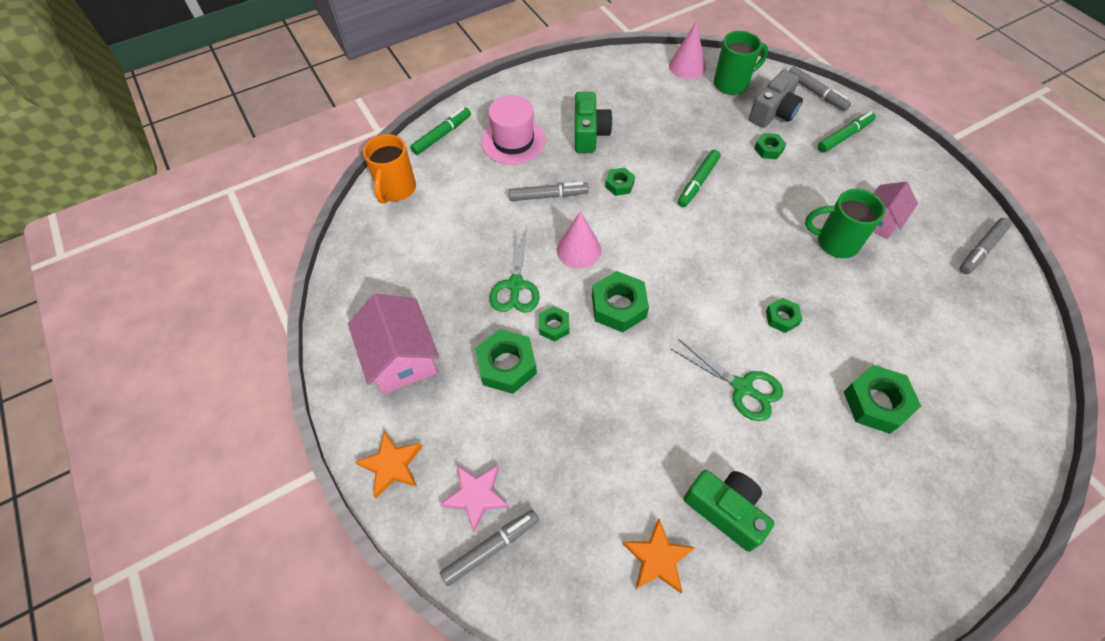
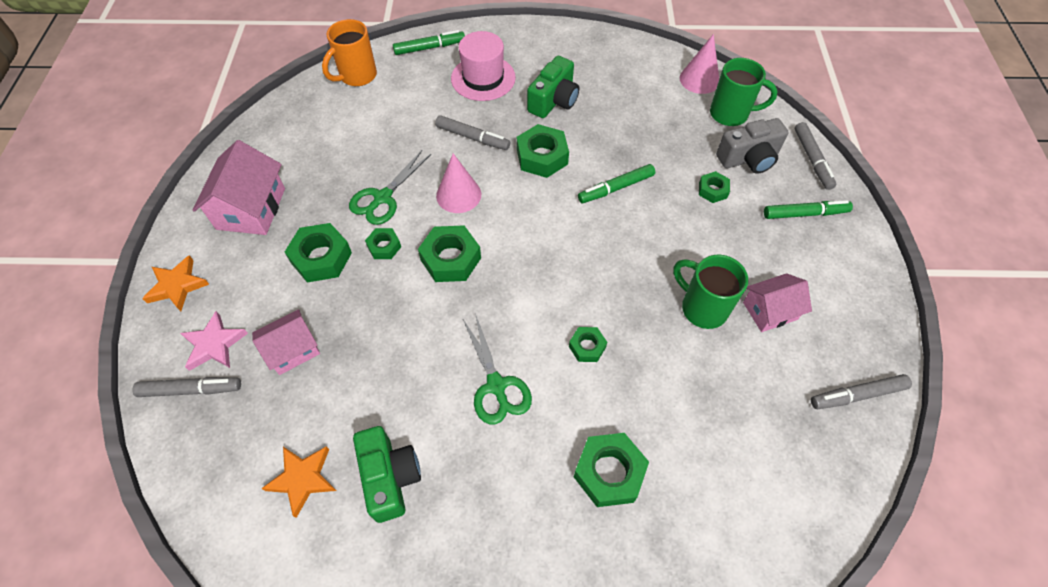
camera: 30 degrees right, 0 degrees up
green nut [605,168,635,196] -> green nut [517,124,569,178], size x1.76
none -> pink house [252,309,320,375]

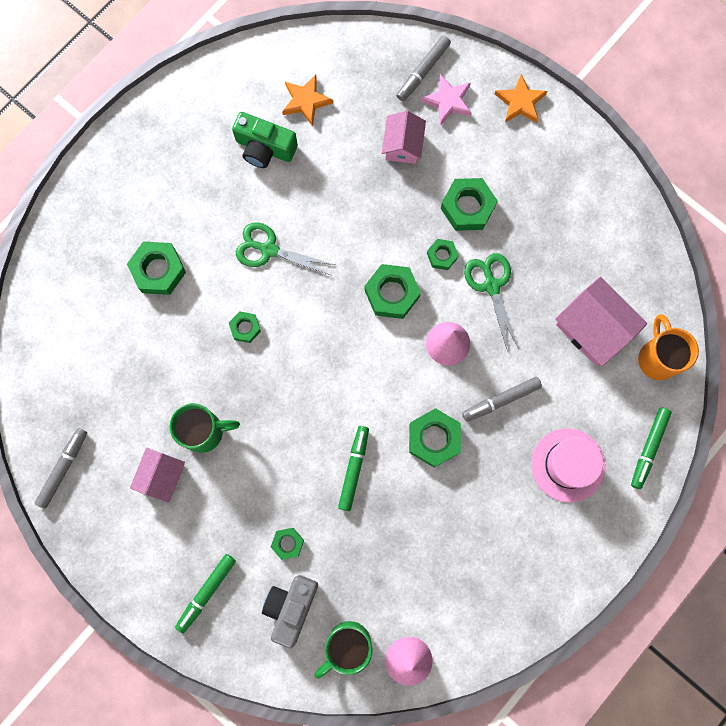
camera: 130 degrees right, 20 degrees up
pink house [193,140,285,235] -> pink house moved to [555,277,647,366]
green camera [527,56,579,118] -> none
grey marker [795,122,836,190] -> none

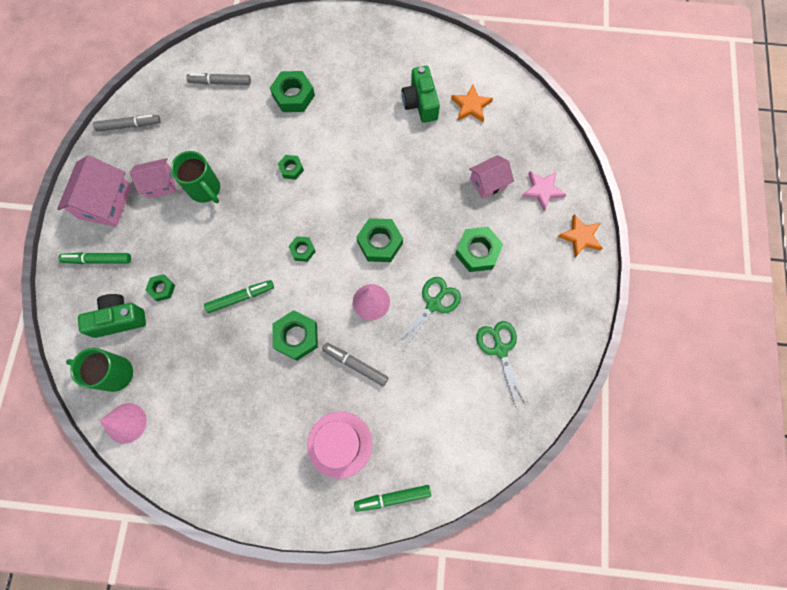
camera: 55 degrees right, 5 degrees down
green scissors [236,222,335,275] -> green scissors moved to [476,321,526,409]
grey camera [262,575,318,648] -> green camera [78,294,146,338]
grey marker [396,36,451,101] -> grey marker moved to [186,73,251,85]
green nut [427,239,459,270] -> green nut moved to [288,236,316,262]
pink house [555,277,647,366] -> pink house moved to [57,155,132,227]
orange mug [638,314,699,380] -> none

